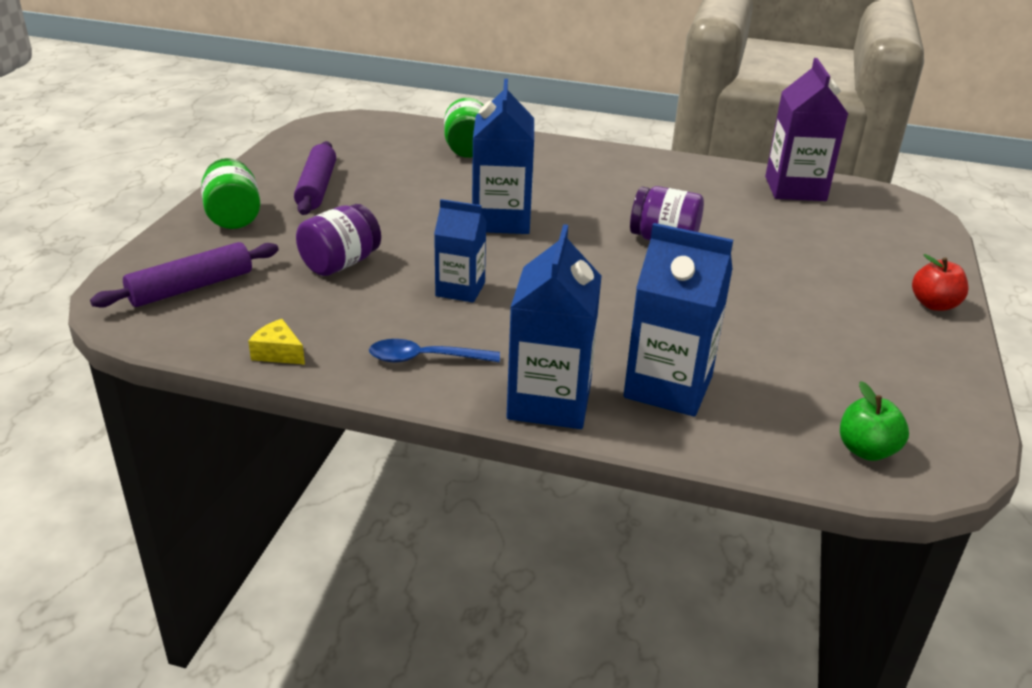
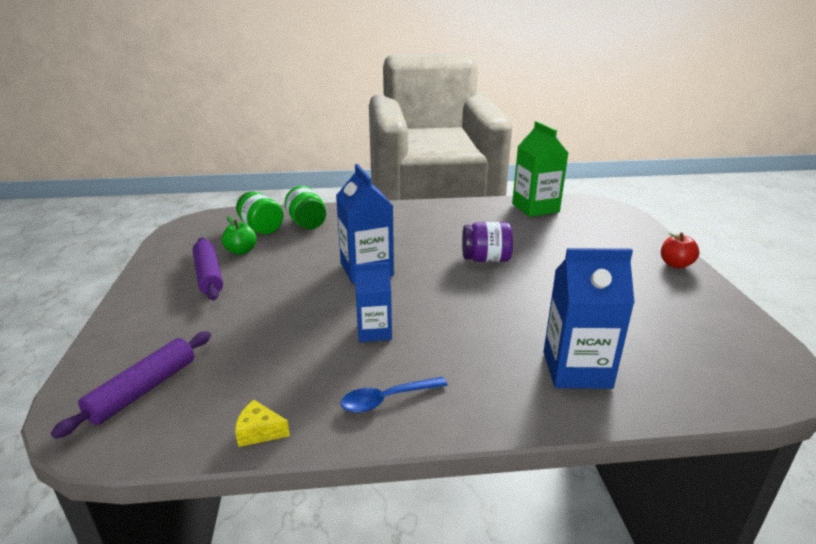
camera: 20 degrees left, 5 degrees down
green jar [201,158,261,229] -> green jar moved to [236,192,284,234]
purple jar [296,204,381,276] -> none
blue carton [507,224,602,429] -> none
purple carton [765,58,848,201] -> green carton [512,121,568,217]
green apple [840,381,909,461] -> green apple moved to [222,216,257,255]

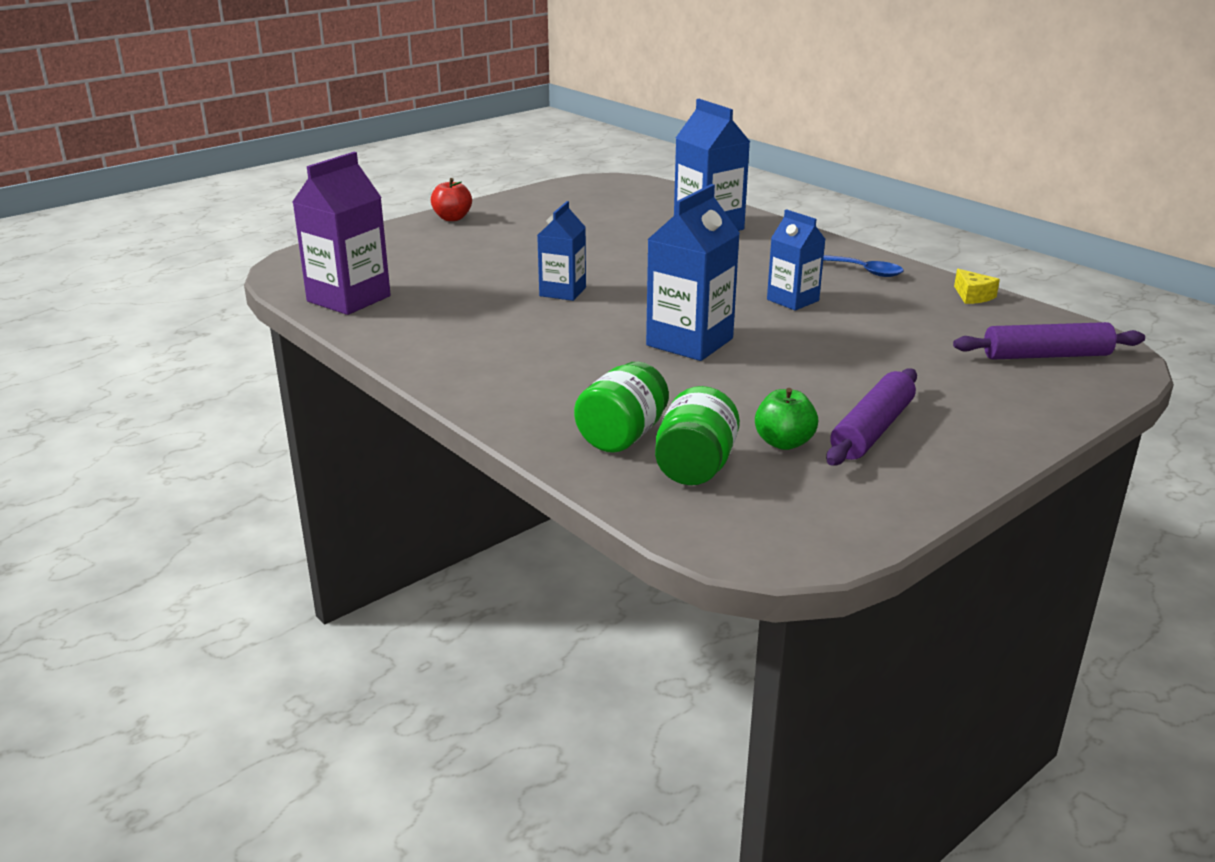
camera: 125 degrees left, 0 degrees up
purple jar [462,222,513,262] -> blue carton [537,201,586,301]
green carton [512,121,568,217] -> purple carton [292,152,391,315]

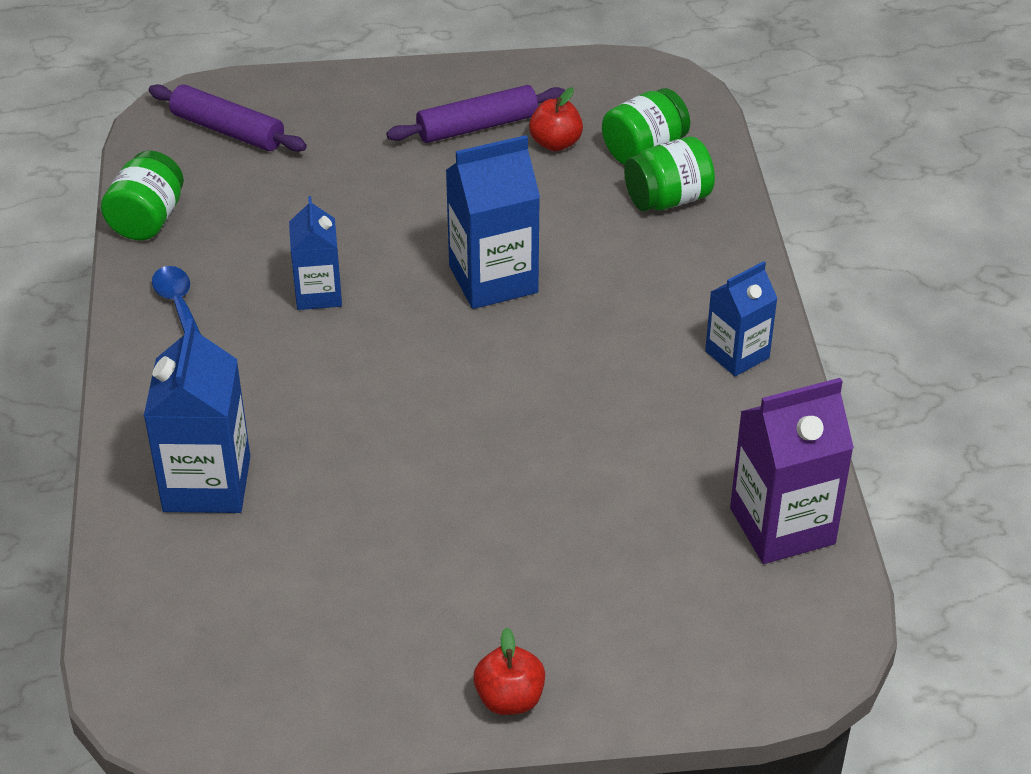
camera: 145 degrees left, 15 degrees up
blue carton [537,201,586,301] -> blue carton moved to [705,261,778,376]
green apple [755,388,818,450] -> red apple [529,87,583,151]
yellow cheese [954,269,1000,304] -> green jar [101,151,184,240]

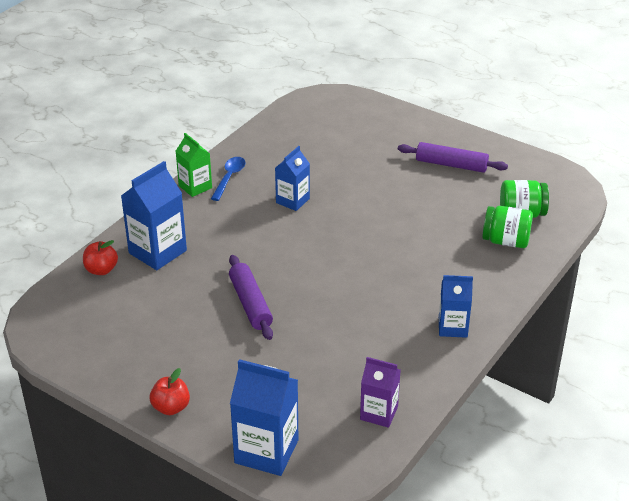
camera: 40 degrees right, 5 degrees down
green jar [101,151,184,240] -> none
purple rolling pin [149,84,307,152] -> purple rolling pin moved to [229,255,273,340]
blue carton [445,135,540,309] -> blue carton moved to [230,359,298,476]
red apple [529,87,583,151] -> red apple moved to [83,240,118,275]
purple carton [730,378,854,564] -> purple carton [360,357,400,428], size x0.63
none -> green carton [176,133,212,197]

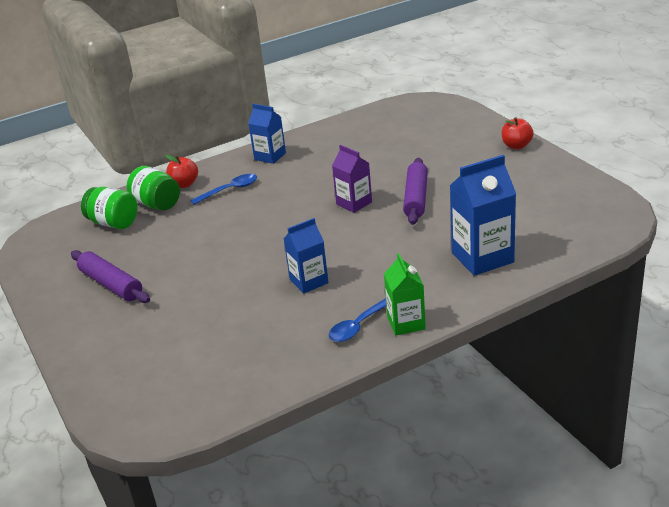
camera: 150 degrees left, 5 degrees down
red apple [83,240,118,275] -> red apple moved to [165,155,198,188]
blue carton [230,359,298,476] -> none
purple carton [360,357,400,428] -> purple carton moved to [332,145,372,213]
none -> blue spoon [190,174,257,205]

